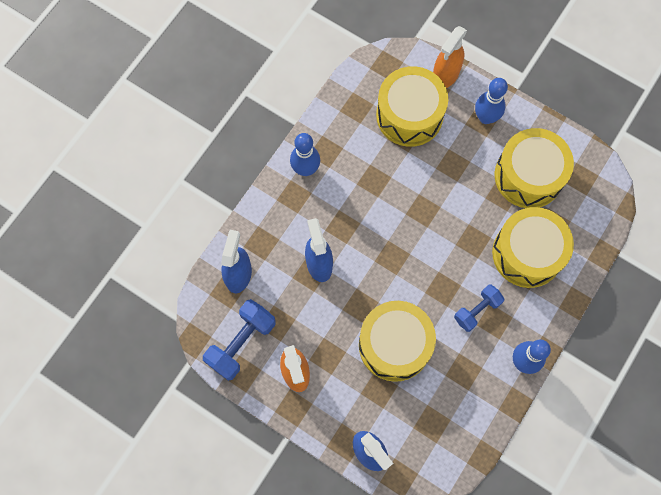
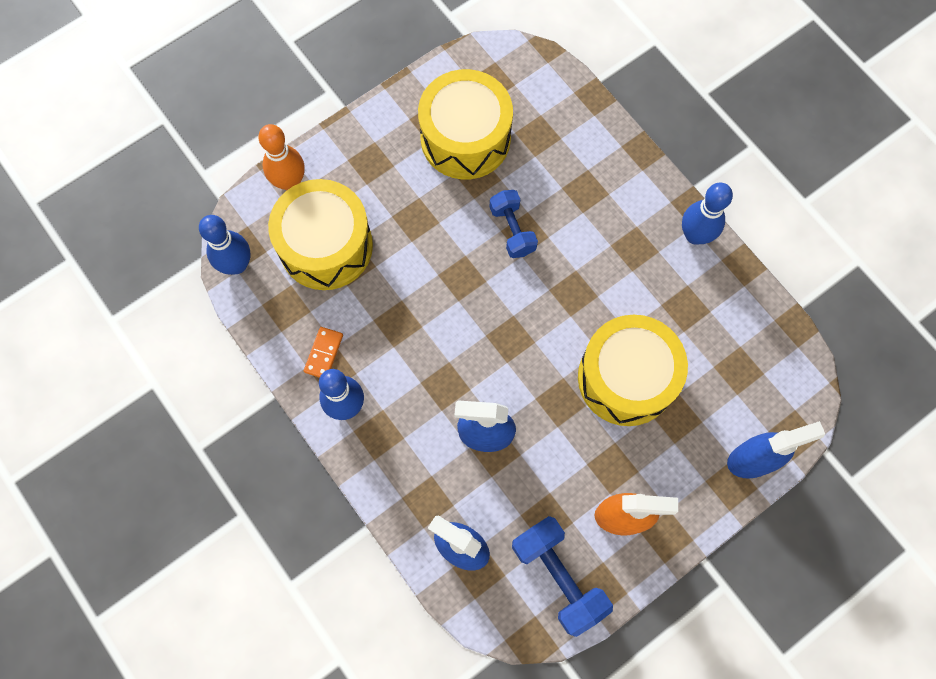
camera: 70 degrees left, 0 degrees up
orange spray bottle [433,26,467,88] -> orange bowling pin [258,124,305,190]
blue dumbbell [454,284,504,332] -> blue dumbbell moved to [489,190,538,258]
blue bowling pin [475,78,508,124] -> blue bowling pin moved to [199,215,250,275]
yellow drum [492,207,574,288] -> none
none -> orange domino [304,327,343,378]

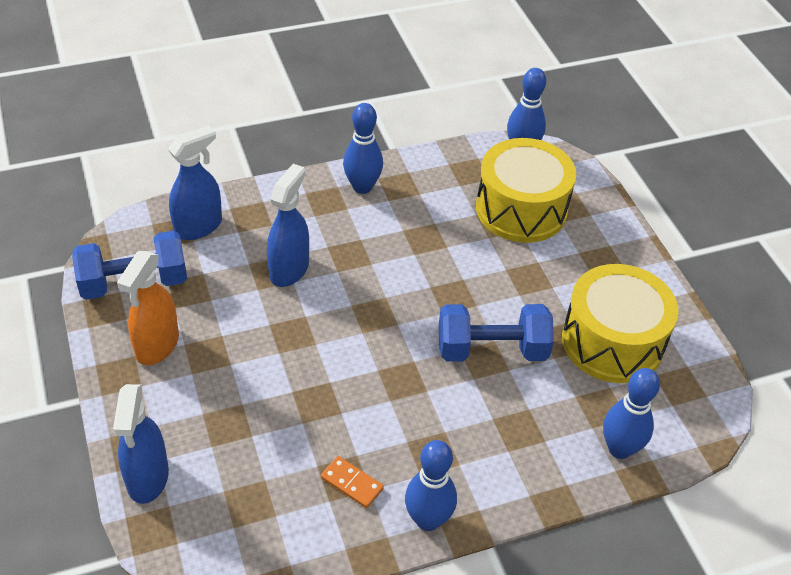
camera: 105 degrees right, 25 degrees down
orange bowling pin [258,124,305,190] -> none
orange domino [304,327,343,378] -> orange domino moved to [321,456,384,508]
blue dumbbell [489,190,538,258] -> blue dumbbell [439,304,554,362], size x1.55
yellow drum [578,315,688,426] -> none
none -> blue bowling pin [603,368,660,459]

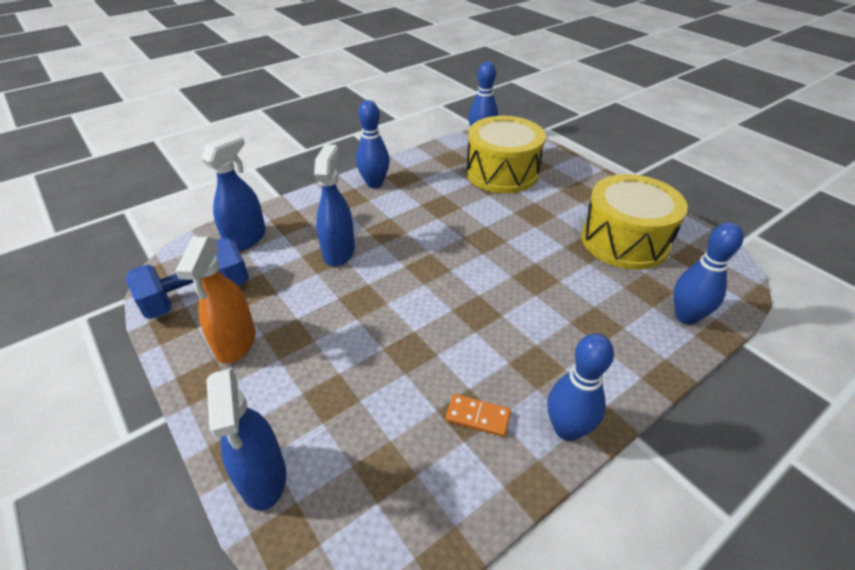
camera: 15 degrees left, 5 degrees down
blue dumbbell [439,304,554,362] -> none

